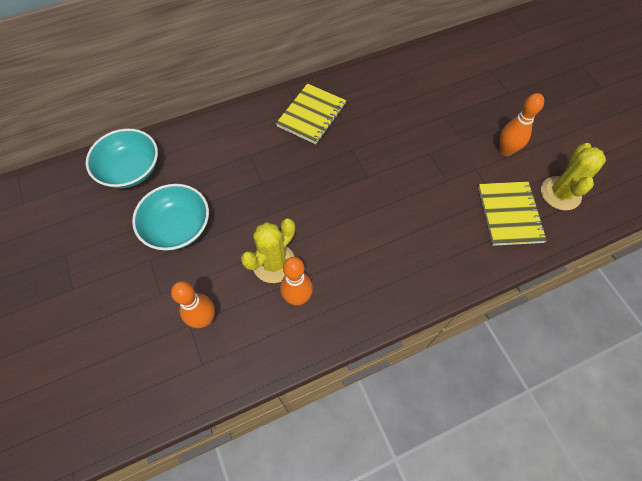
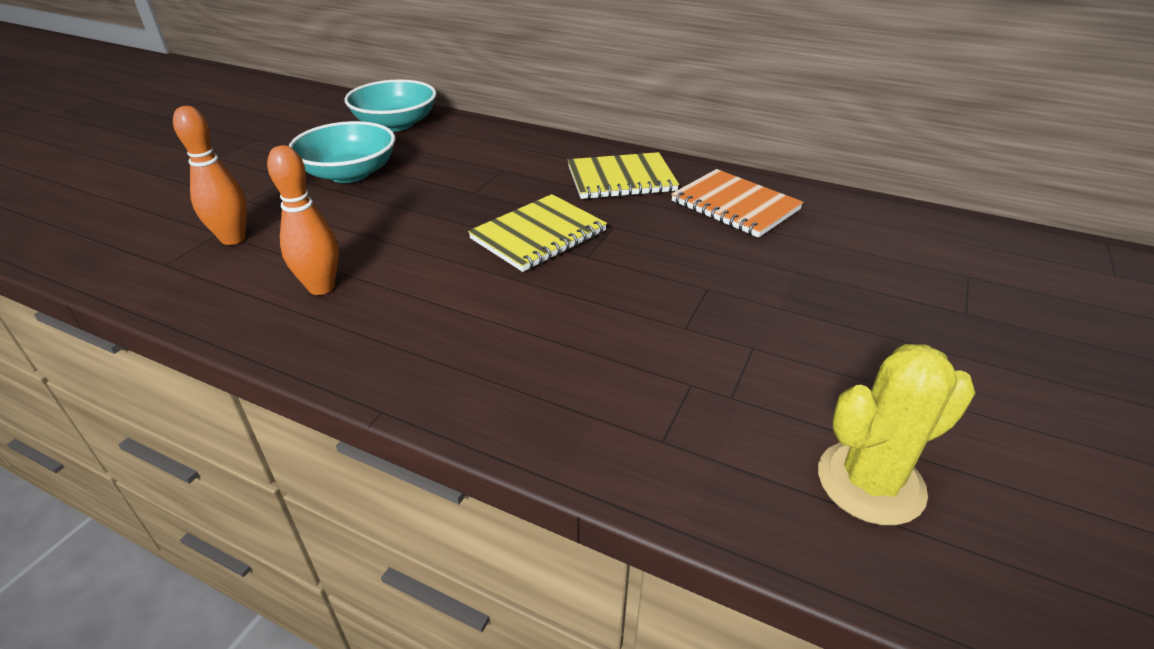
camera: 50 degrees right, 25 degrees down
yellow cactus [241,219,295,283] -> none
yellow notebook [478,182,547,246] -> yellow notebook moved to [468,194,607,272]
orange bowling pin [500,93,544,156] -> none
none -> orange notebook [671,169,803,238]

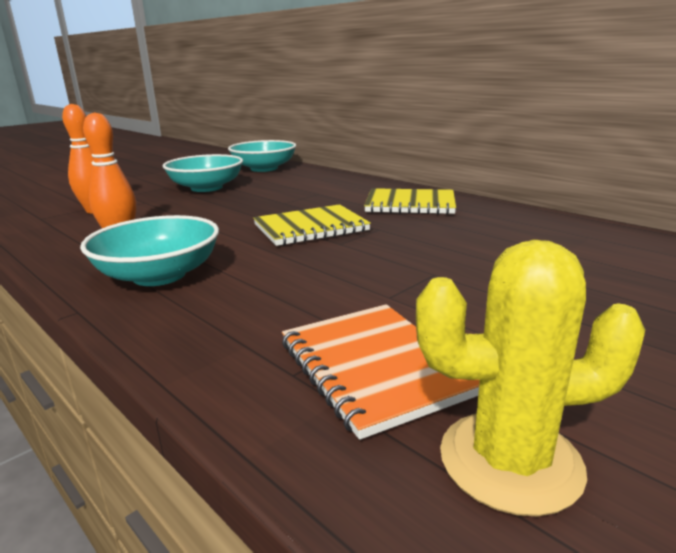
camera: 20 degrees right, 15 degrees down
orange notebook [671,169,803,238] -> orange notebook moved to [282,304,480,440]
none -> turquoise bowl [80,215,219,286]

